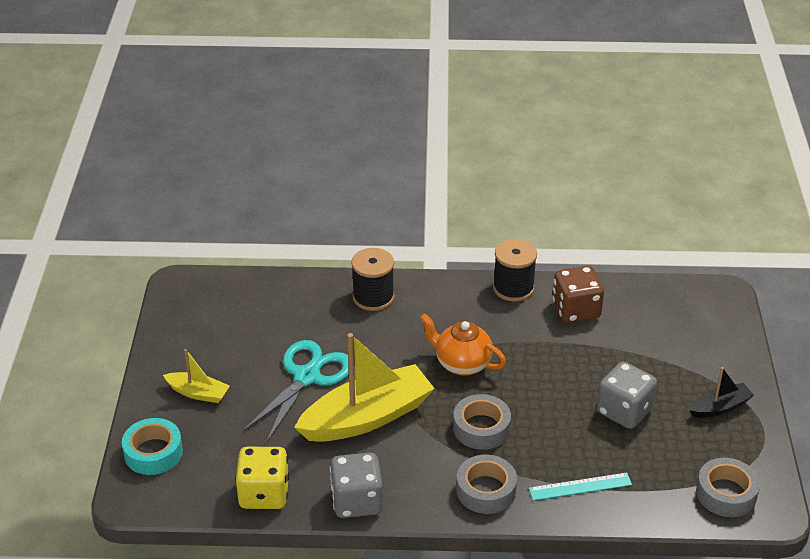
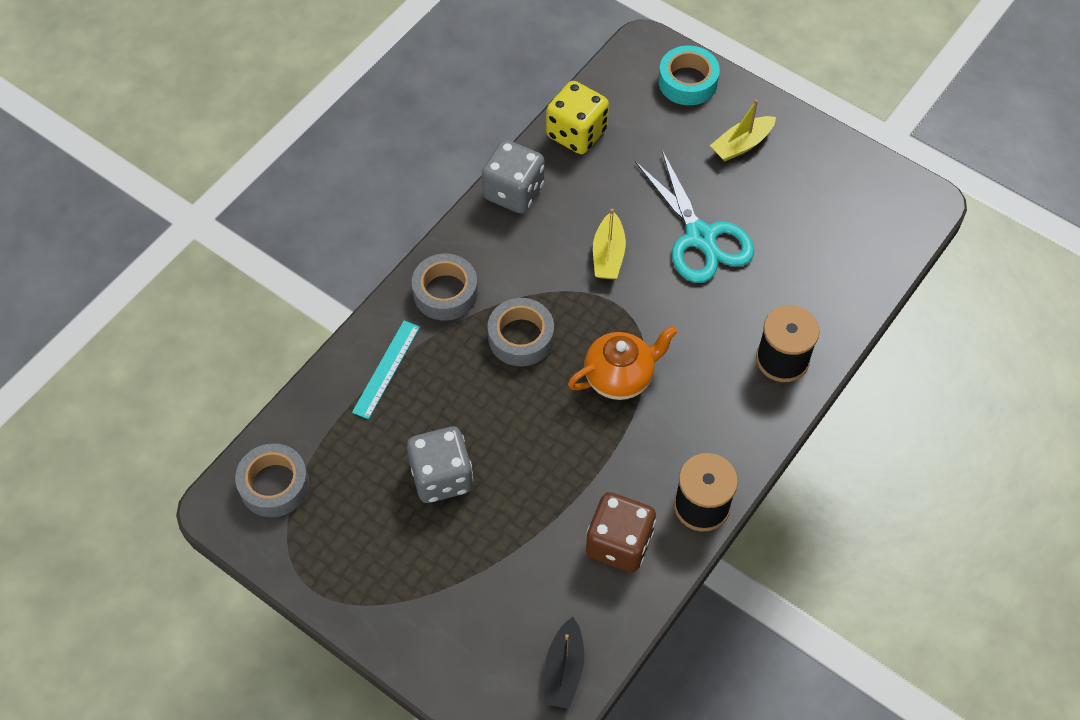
camera: 125 degrees right, 20 degrees up
yellow boat [294,333,435,442] -> yellow boat [593,209,626,279], size x0.49
black boat [690,367,754,418] -> black boat moved to [544,617,584,709]

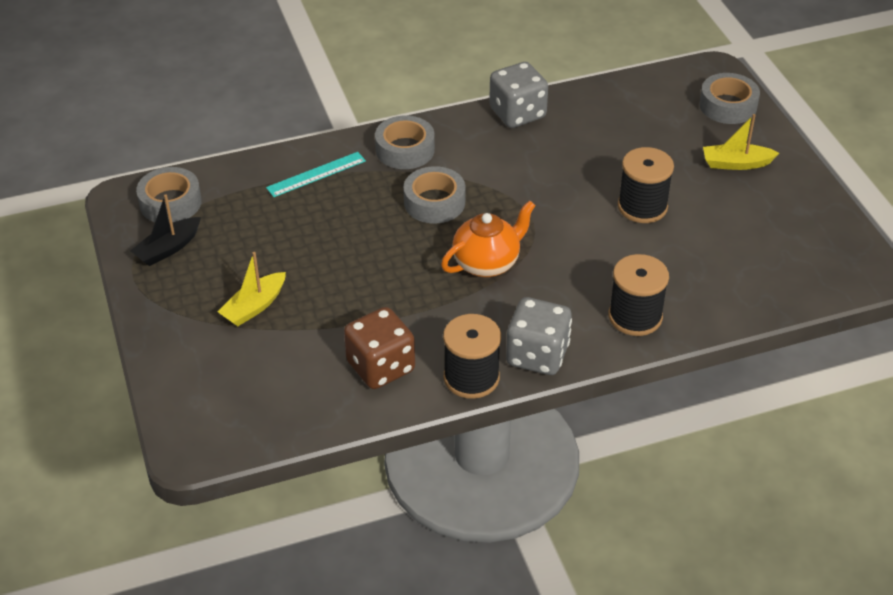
camera: 35 degrees right, 15 degrees down
grey dice [407,427,473,503] -> grey dice moved to [506,297,572,375]
black boat [544,617,584,709] -> black boat moved to [130,194,201,266]
yellow dice [546,81,609,154] -> none
orange teapot [568,326,677,400] -> orange teapot turned 45 degrees counterclockwise [441,200,536,277]
yellow boat [593,209,626,279] -> yellow boat moved to [218,252,286,326]
turquoise scissors [635,150,754,283] -> black spool [618,147,674,223]
turquoise tape [658,46,720,105] -> grey tape [699,73,760,124]

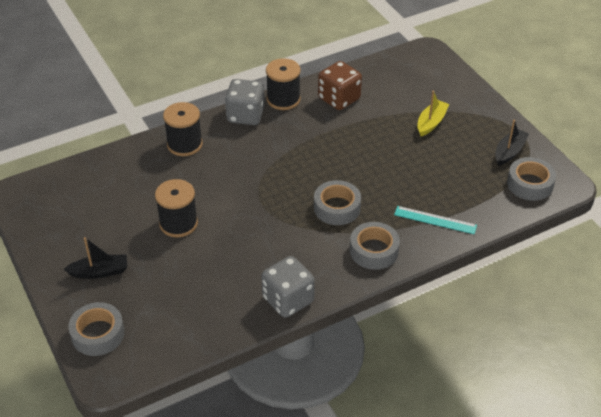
camera: 170 degrees right, 0 degrees up
turquoise ruler [266,152,366,197] -> turquoise ruler turned 60 degrees clockwise [394,206,477,234]
orange teapot [441,200,536,277] -> none
yellow boat [703,114,779,170] -> black boat [64,237,127,279]

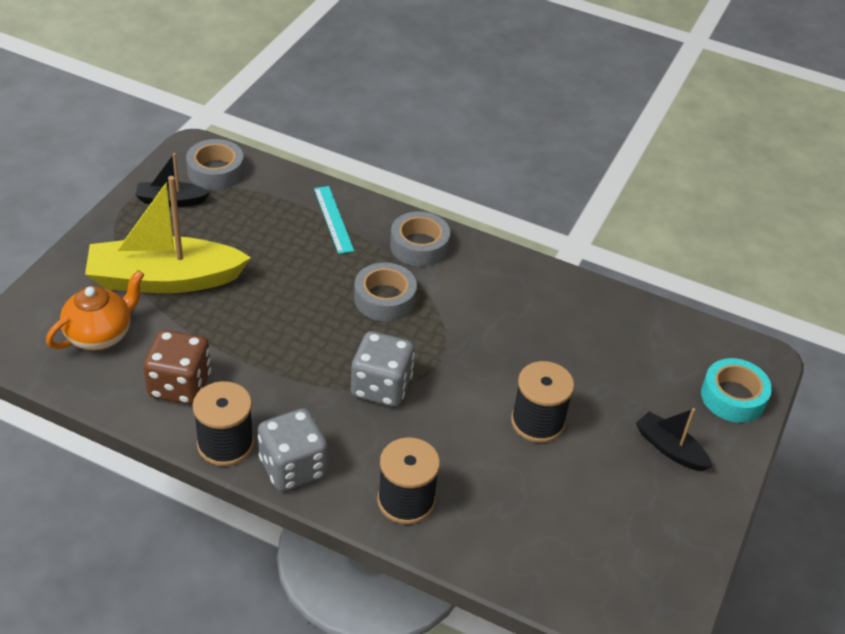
camera: 130 degrees left, 0 degrees up
grey tape [68,302,125,356] -> turquoise tape [701,358,772,423]
grey dice [261,256,315,318] -> grey dice moved to [351,331,415,407]
yellow boat [417,91,449,136] -> yellow boat [85,176,251,293], size x2.05
none -> orange teapot [46,270,144,351]

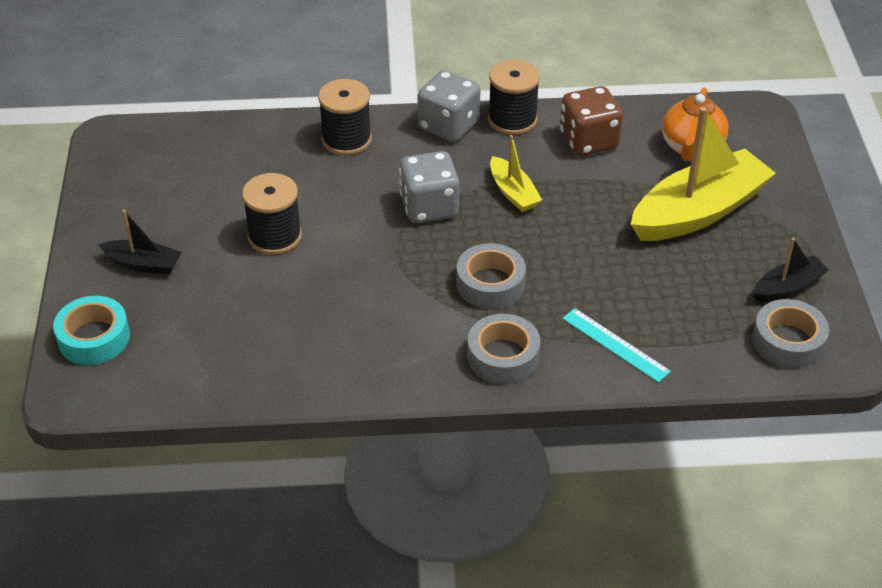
camera: 155 degrees right, 0 degrees up
none -> yellow boat [490,135,542,212]

